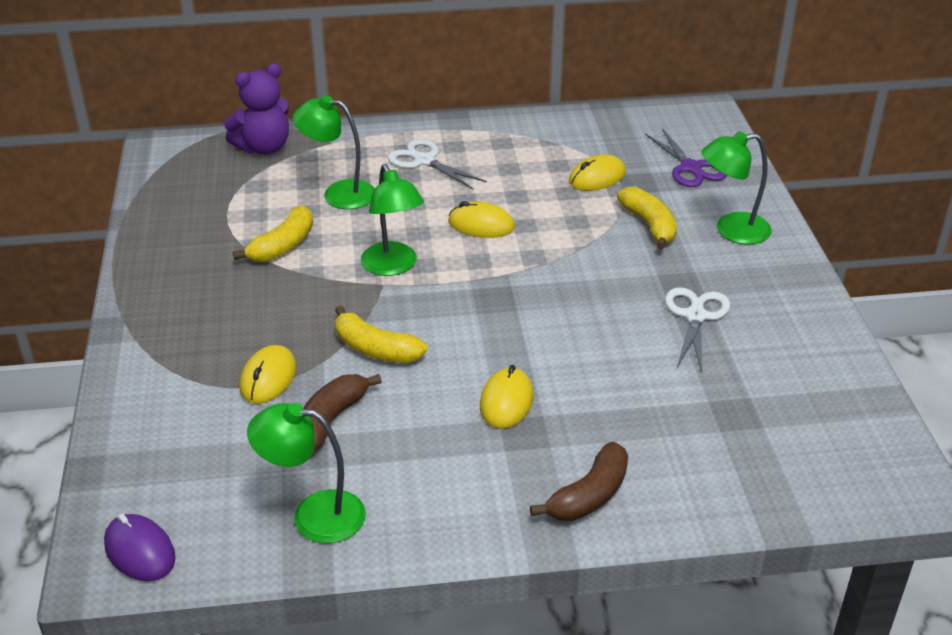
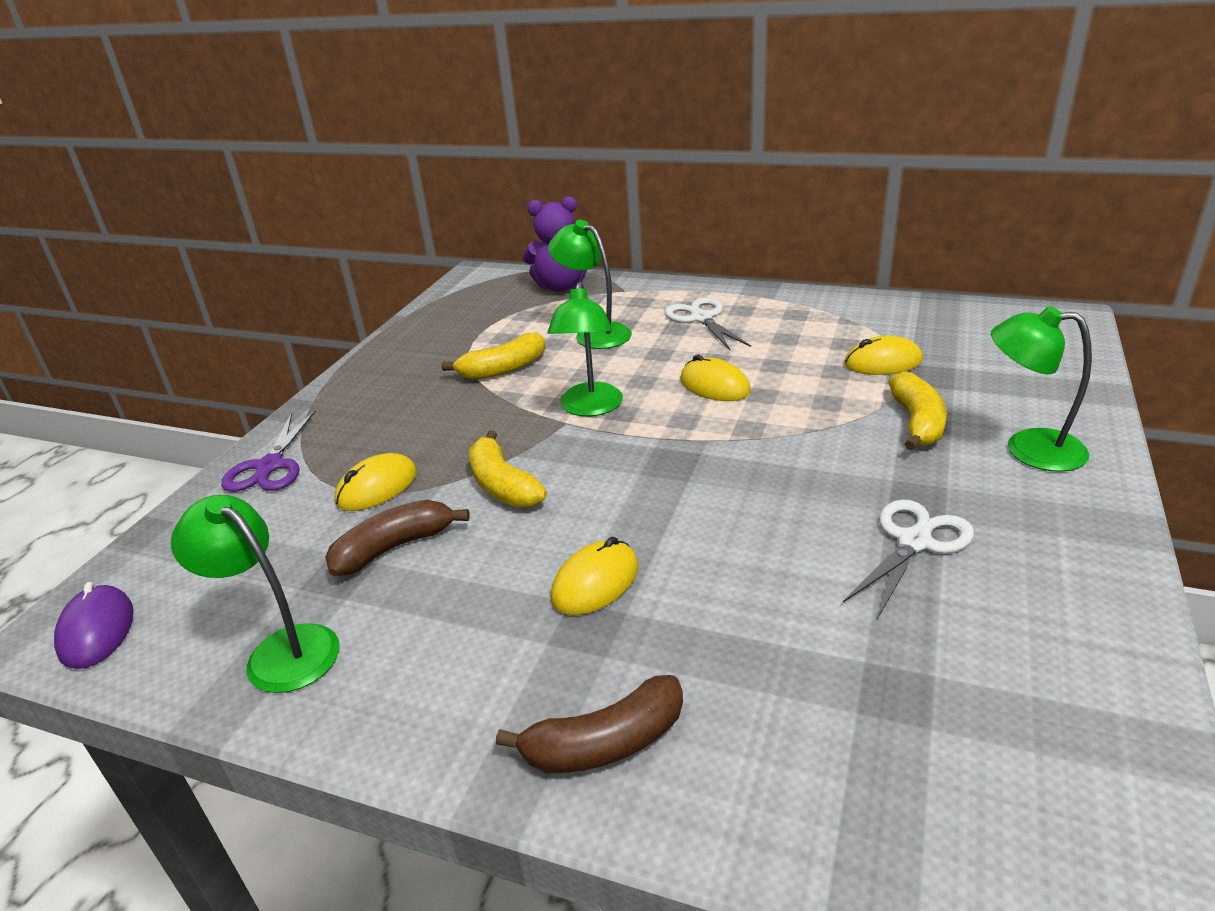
camera: 30 degrees right, 5 degrees down
purple scissors [645,128,727,187] -> purple scissors moved to [221,411,316,492]

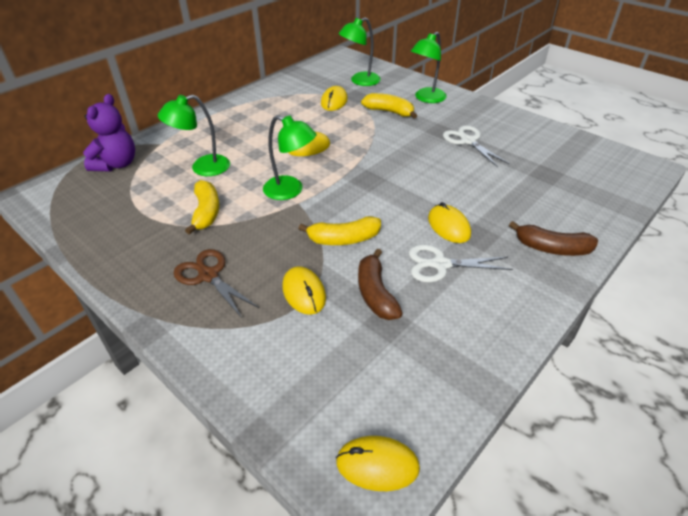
camera: 70 degrees left, 10 degrees up
purple mouse [54,582,134,669] -> yellow mouse [336,436,420,491]
green lamp [171,495,340,693] -> green lamp moved to [338,17,381,86]
purple scissors [221,411,316,492] -> none
brown banana [496,675,683,773] -> brown banana turned 105 degrees clockwise [509,221,598,256]
white scissors [664,297,751,350] -> white scissors moved to [409,245,513,282]
none -> brown scissors [174,249,259,318]

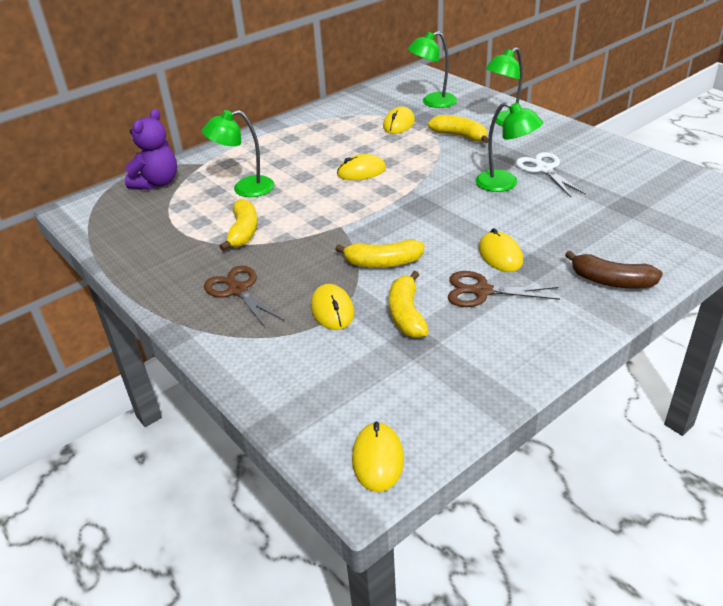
camera: 10 degrees right, 5 degrees down
green lamp [263,115,316,200] -> green lamp moved to [475,102,543,192]
yellow mouse [336,436,420,491] -> yellow mouse turned 75 degrees clockwise [352,422,404,492]
brown banana [358,249,403,320] -> yellow banana [389,271,429,338]
white scissors [409,245,513,282] -> brown scissors [448,271,560,307]

